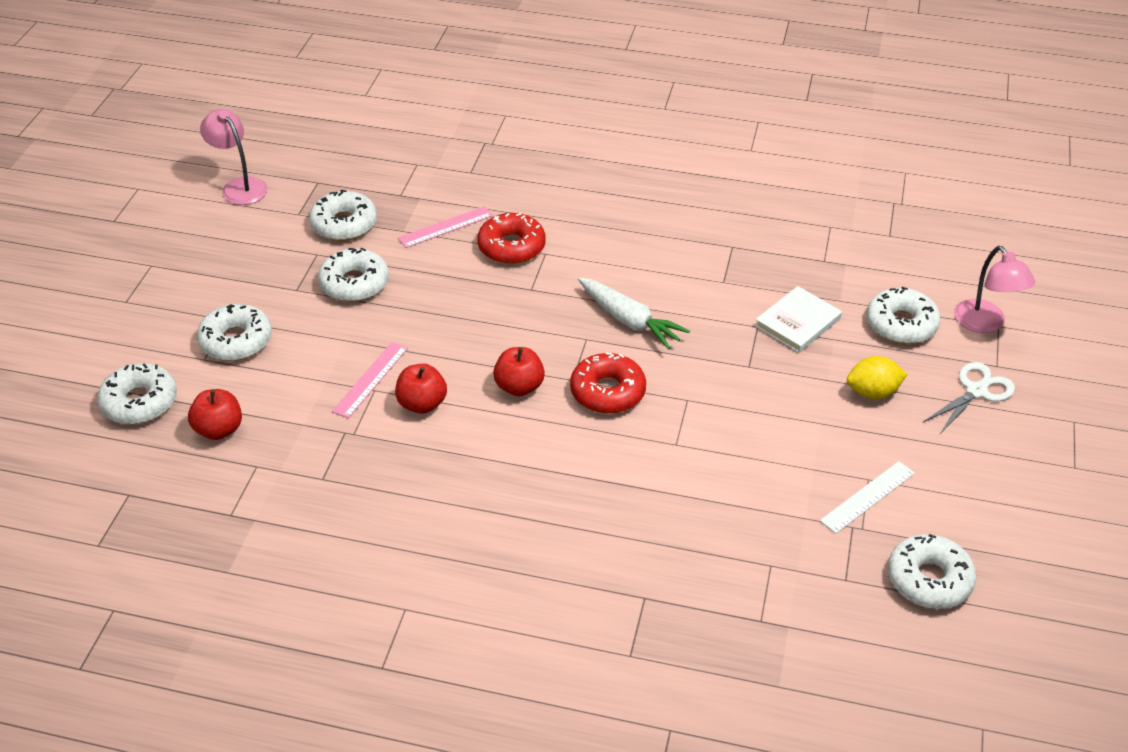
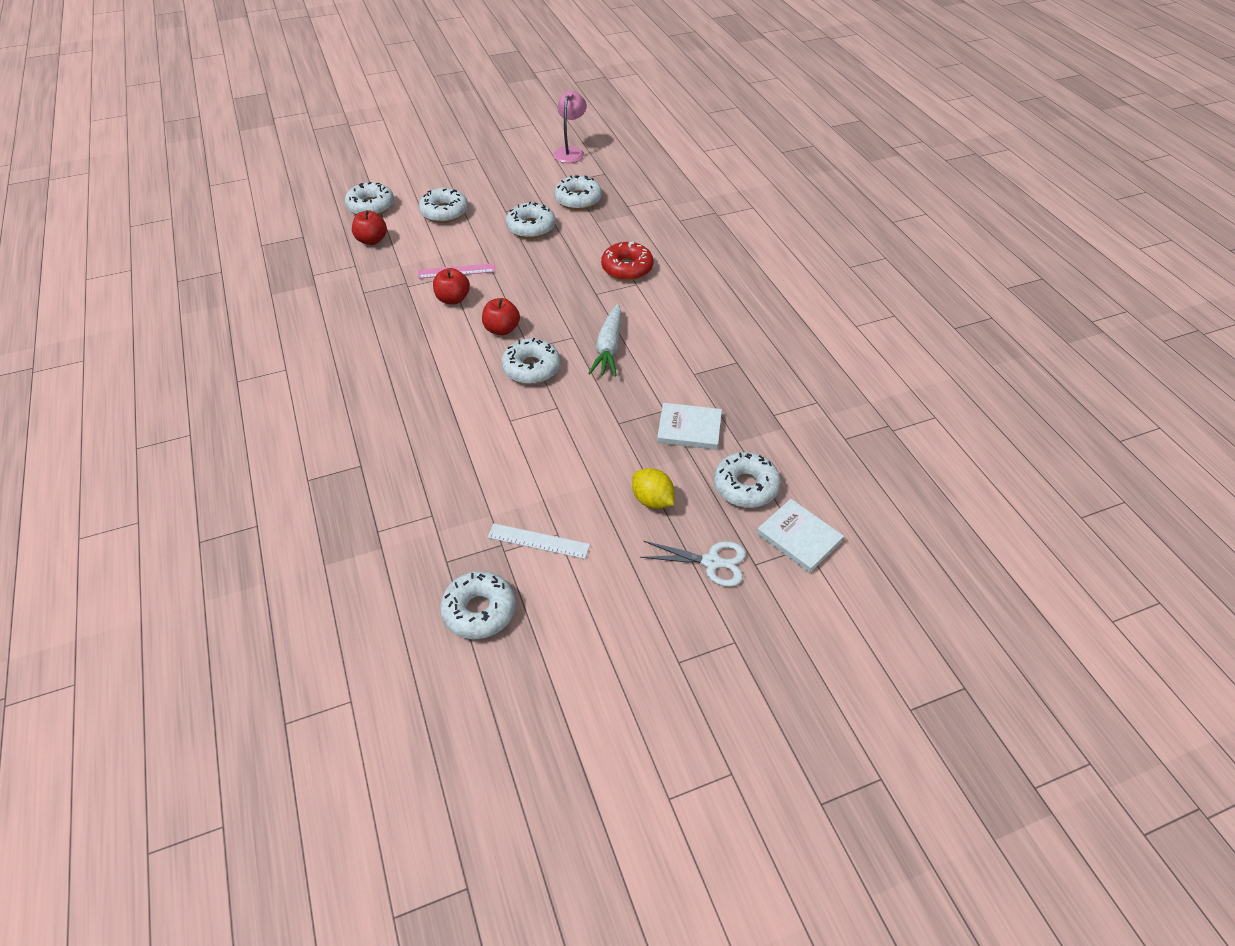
camera: 55 degrees right, 5 degrees up
pink ruler [398,206,493,248] -> none
red donut [570,353,646,414] -> white donut [501,338,560,384]
pink lamp [954,246,1035,333] -> white book [757,499,844,573]

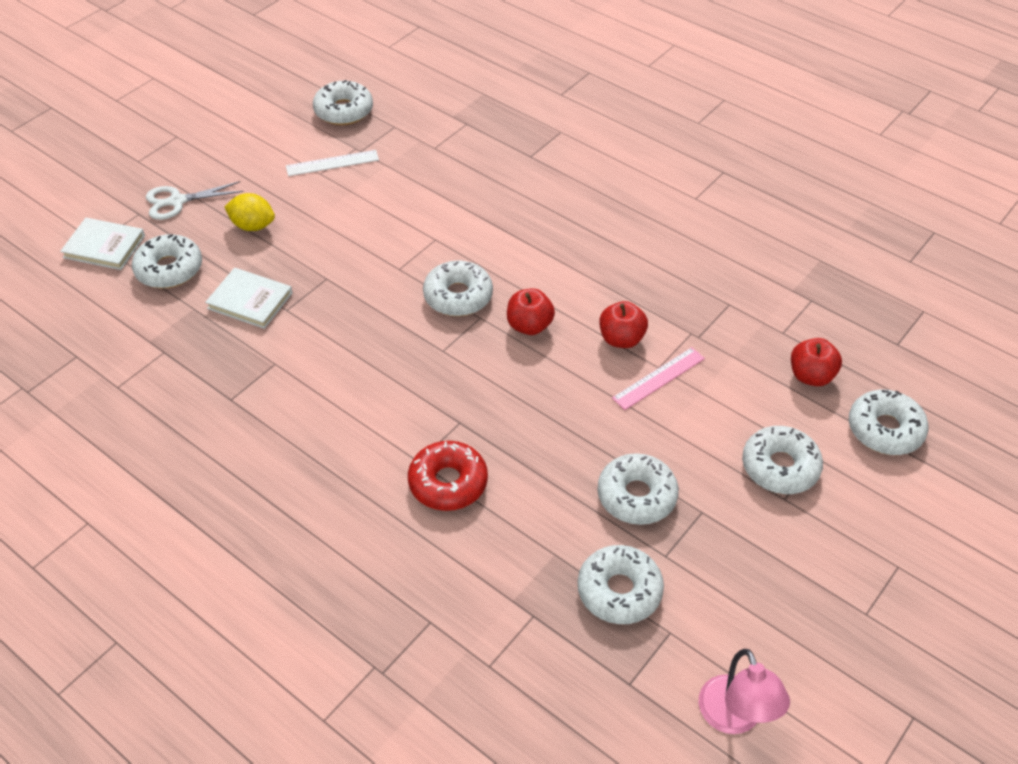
camera: 150 degrees right, 0 degrees up
white carrot [589,304,622,377] -> none
white book [657,403,722,450] -> white book turned 45 degrees clockwise [205,268,292,329]

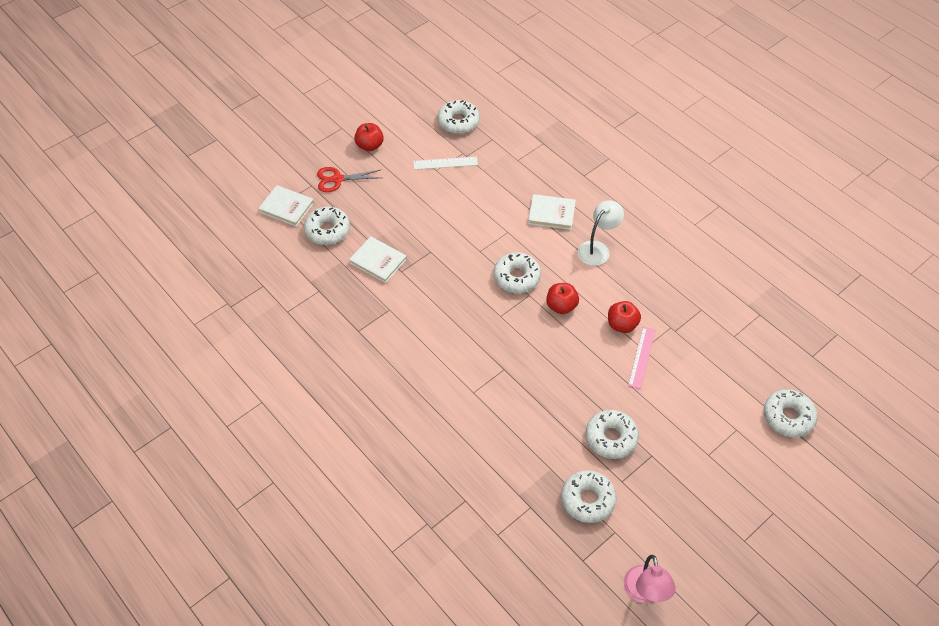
camera: 10 degrees right, 5 degrees up
white scissors [146,181,243,220] -> red scissors [317,167,381,192]
yellow lemon [225,193,275,231] -> none
red donut [408,441,488,511] -> none
pink ruler [612,347,705,410] -> pink ruler turned 45 degrees counterclockwise [628,327,655,389]
white donut [742,426,823,494] -> none
red apple [791,338,842,386] -> red apple moved to [354,123,384,151]
none -> white book [528,194,576,230]
none -> white lamp [577,201,624,266]

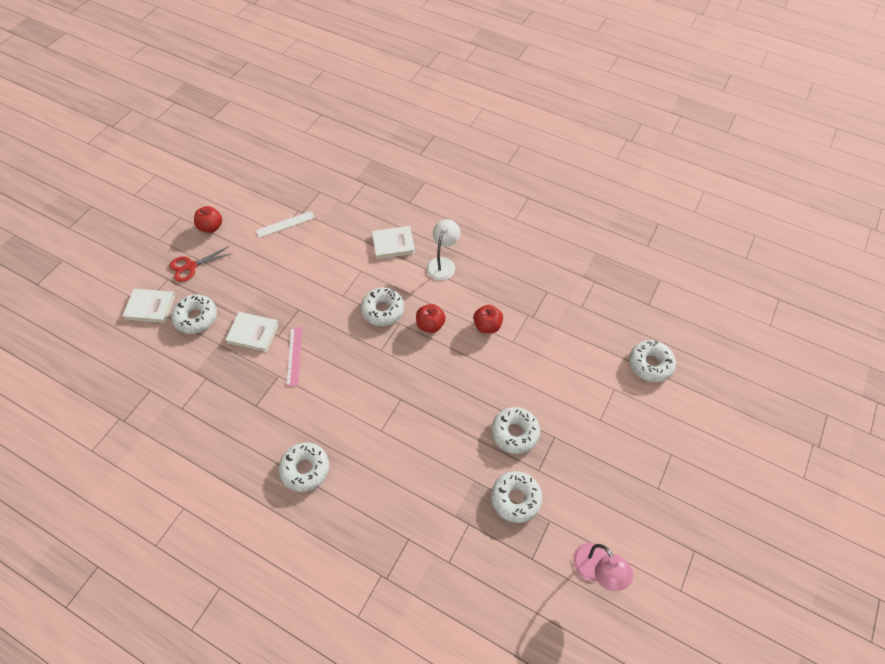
camera: 20 degrees left, 5 degrees up
white donut [437,100,480,134] -> white donut moved to [279,442,329,492]
pink ruler [628,327,655,389] -> pink ruler moved to [286,327,303,386]

